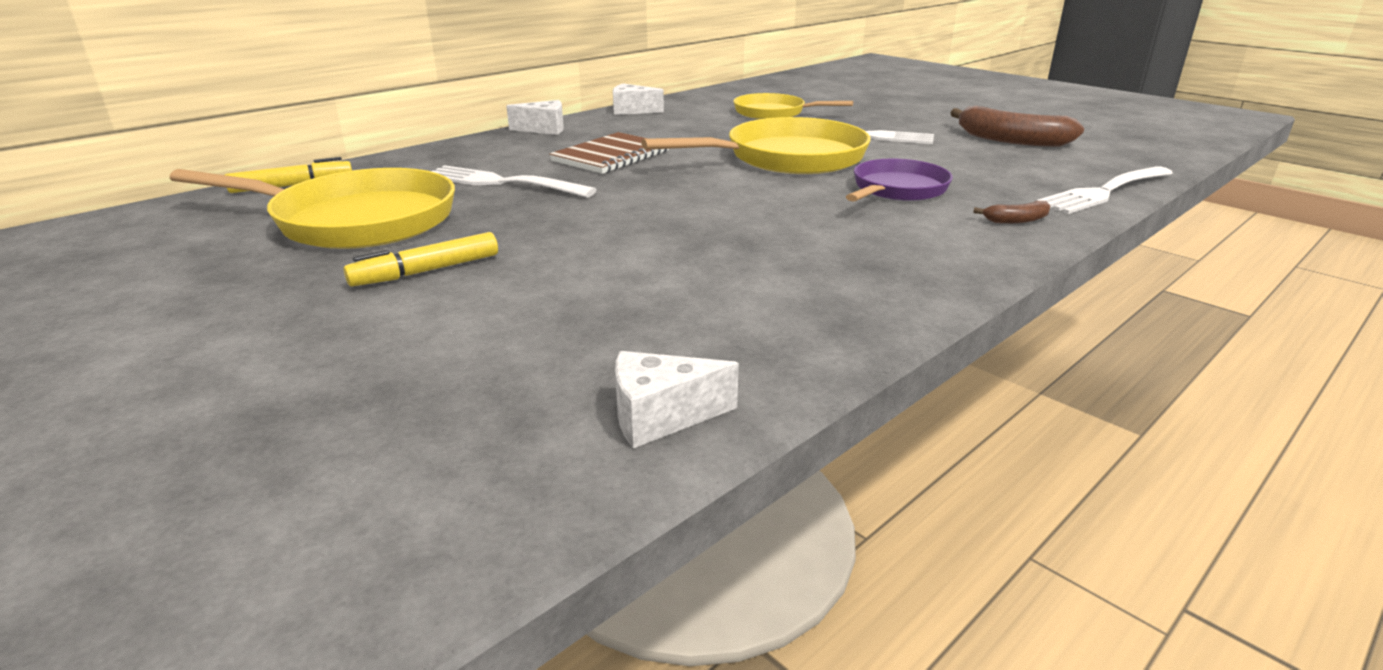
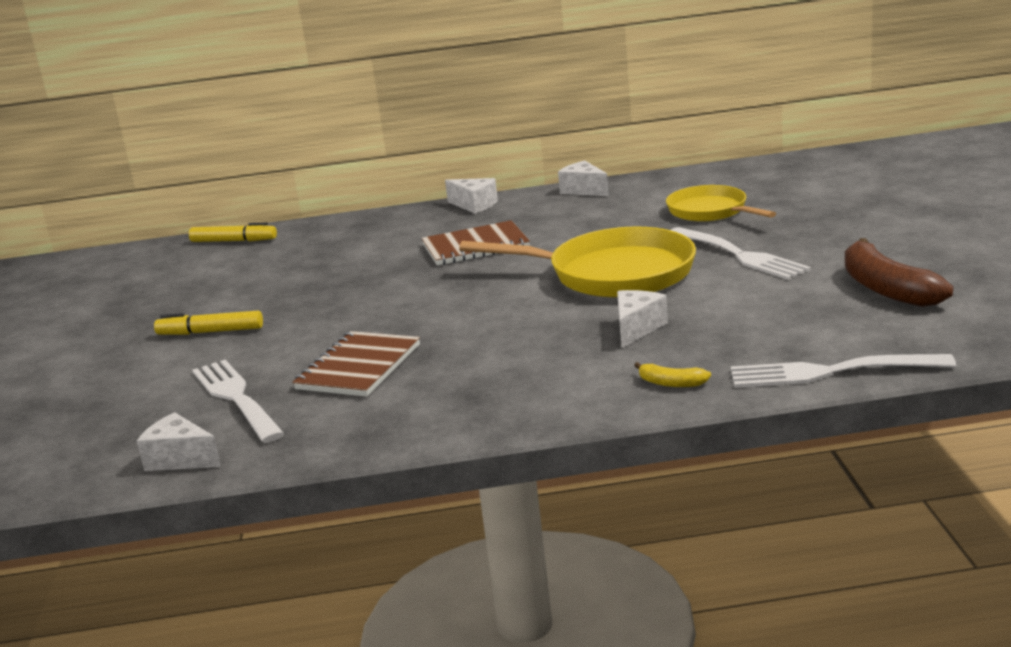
camera: 40 degrees right, 5 degrees down
yellow pan [170,168,455,249] -> none
white fork [431,165,597,197] -> white fork moved to [192,360,285,443]
purple pan [846,159,953,202] -> white cheese [617,290,668,348]
brown banana [973,201,1050,224] -> yellow banana [634,362,711,387]
none -> brown notebook [292,331,420,397]

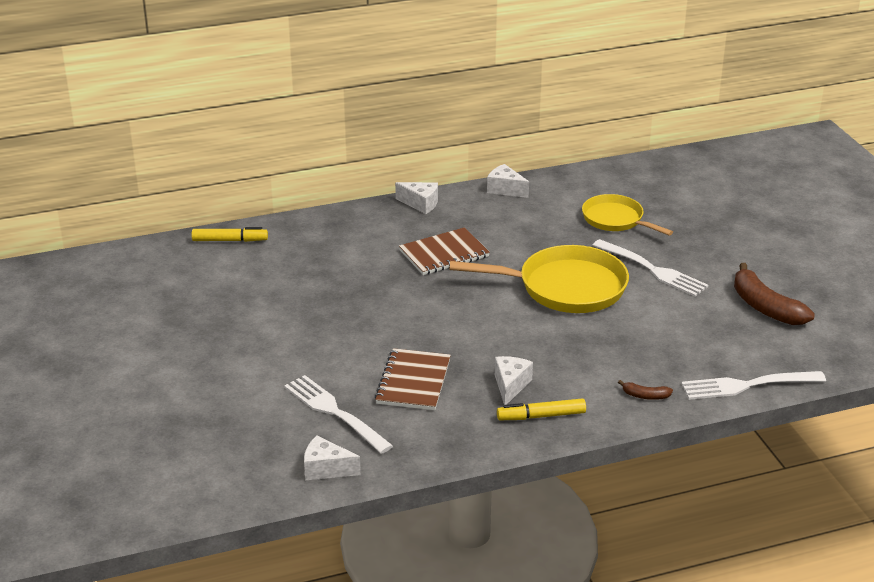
camera: 15 degrees left, 10 degrees up
yellow marker [154,311,263,335] -> yellow marker moved to [497,398,586,420]
white cheese [617,290,668,348] -> white cheese moved to [495,356,533,405]
yellow banana [634,362,711,387] -> brown banana [618,380,673,400]

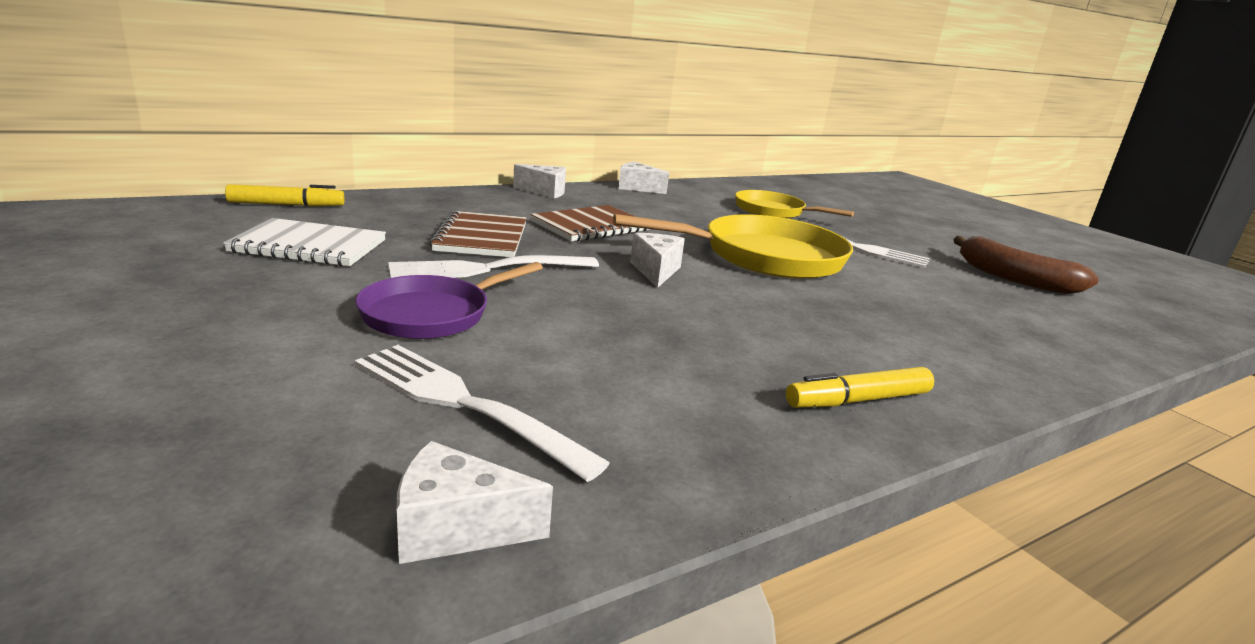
camera: 15 degrees left, 10 degrees down
brown notebook [375,348,451,410] -> brown notebook moved to [430,210,527,257]
white cheese [495,356,533,405] -> white cheese moved to [630,233,685,288]
brown banana [618,380,673,400] -> none
white fork [681,371,826,400] -> white fork moved to [388,255,599,278]
none -> white notebook [223,218,386,266]
none -> purple pan [355,262,543,339]

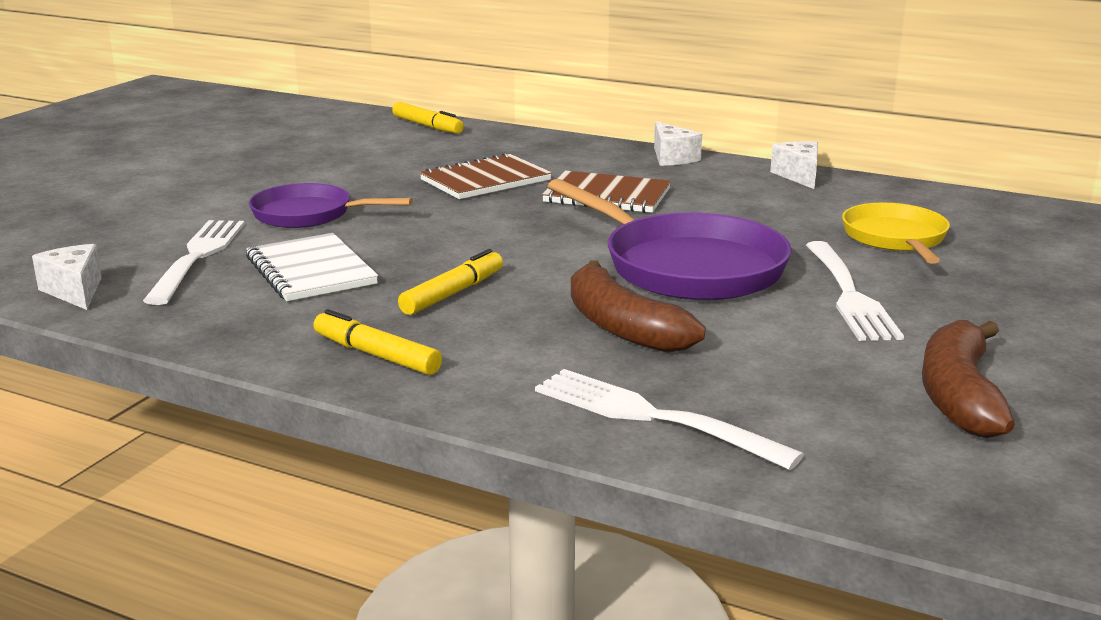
camera: 60 degrees right, 0 degrees up
white notebook [223,218,386,266] -> white notebook moved to [246,233,378,301]
white fork [388,255,599,278] -> white fork moved to [535,369,804,470]
yellow pan [613,214,853,279] -> purple pan [548,179,792,300]
white cheese [630,233,685,288] -> none
none -> yellow marker [398,249,503,315]
none -> brown banana [571,260,705,353]

